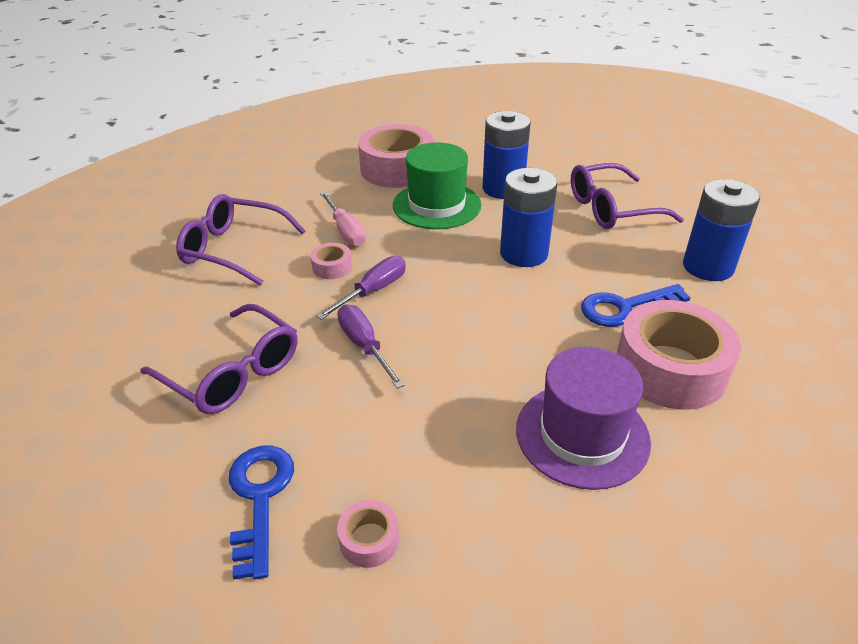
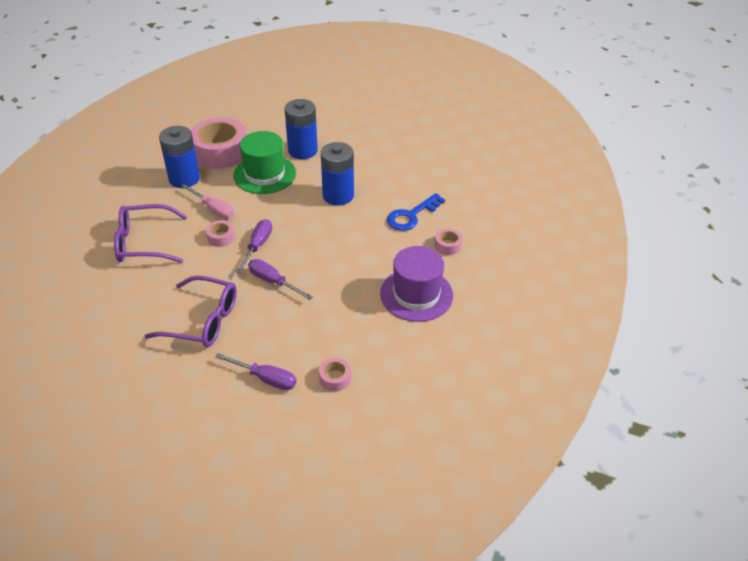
camera: 25 degrees left, 5 degrees up
blue key [229,446,294,580] -> purple screwdriver [215,353,297,390]
purple glasses [571,163,684,229] -> none
pink tape [617,300,741,410] -> pink tape [435,228,463,255], size x0.44
blue battery [683,179,760,281] -> blue battery moved to [159,126,200,188]

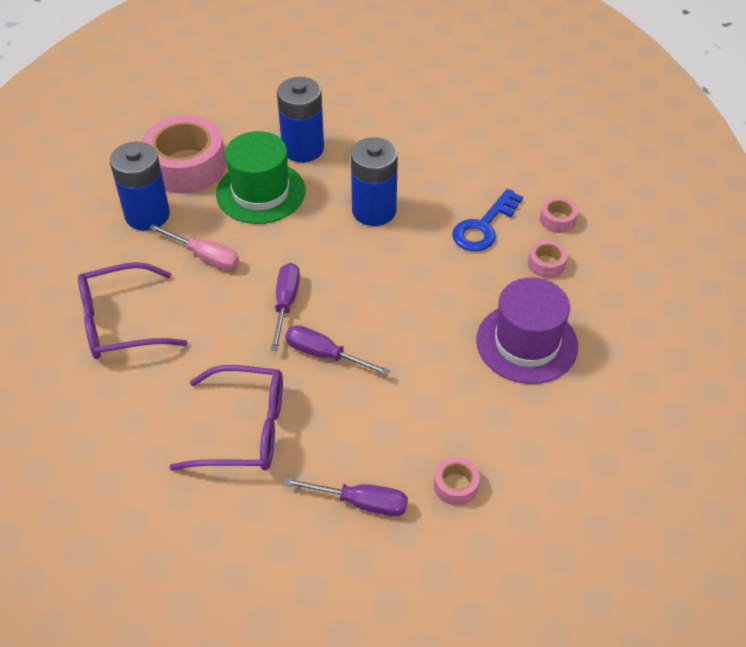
camera: 10 degrees left, 5 degrees up
pink tape [206,220,235,247] -> pink tape moved to [540,197,578,233]

